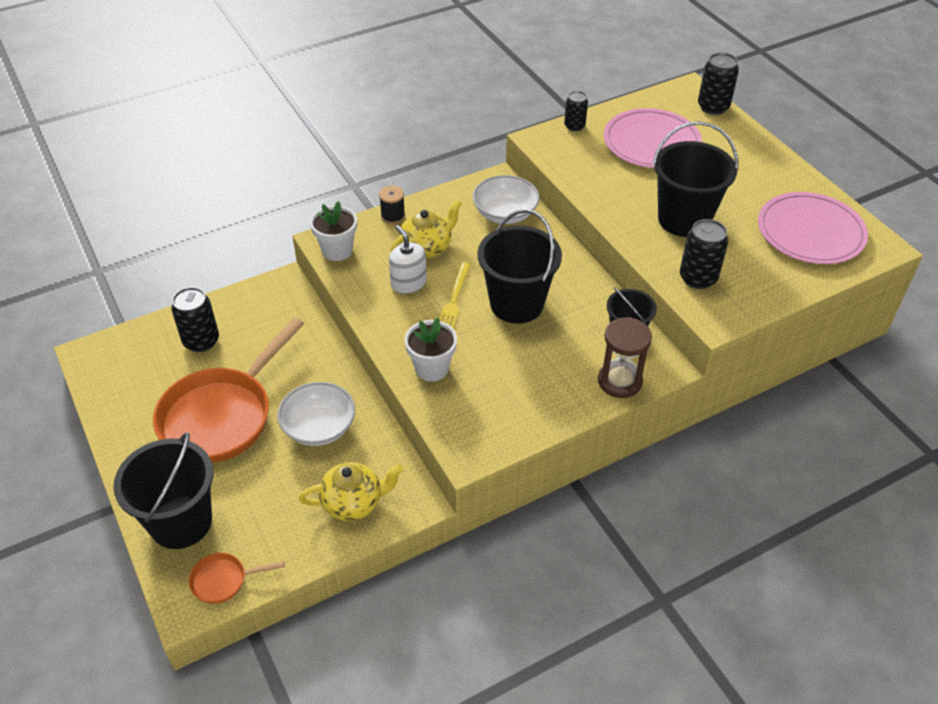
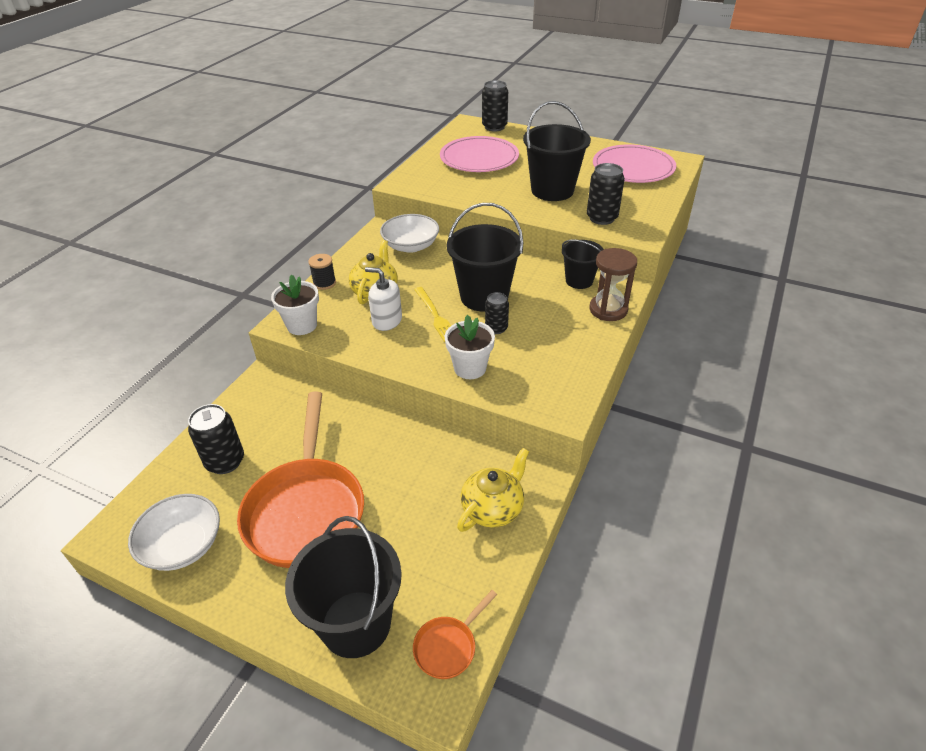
camera: 35 degrees left, 5 degrees down
white bowl [277,382,355,446] -> white bowl moved to [128,494,220,571]
black can [564,91,588,131] -> black can moved to [485,292,509,334]

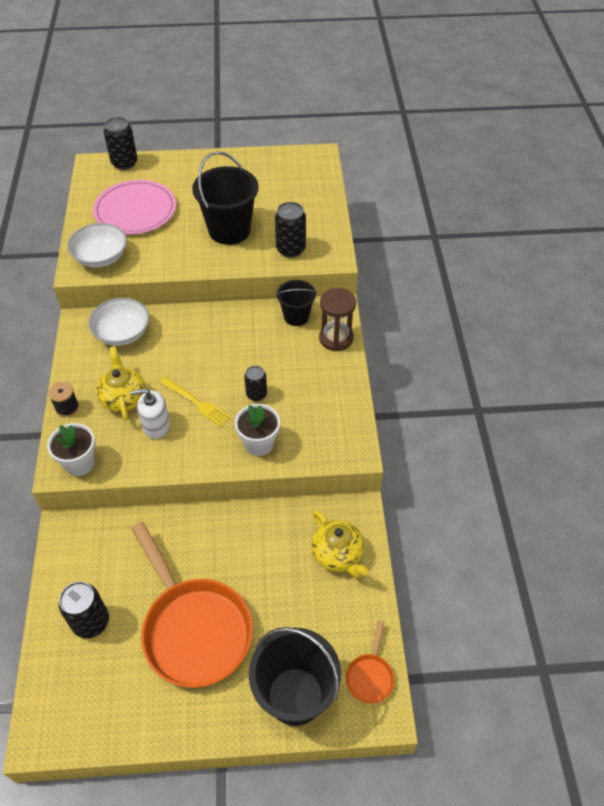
camera: 30 degrees left, 10 degrees up
white bowl [128,494,220,571] -> white bowl moved to [67,223,127,268]
black bucket [447,203,523,312] -> none
yellow teapot [457,448,529,532] -> yellow teapot turned 135 degrees clockwise [311,511,368,578]
pink plate [593,144,676,183] -> none

